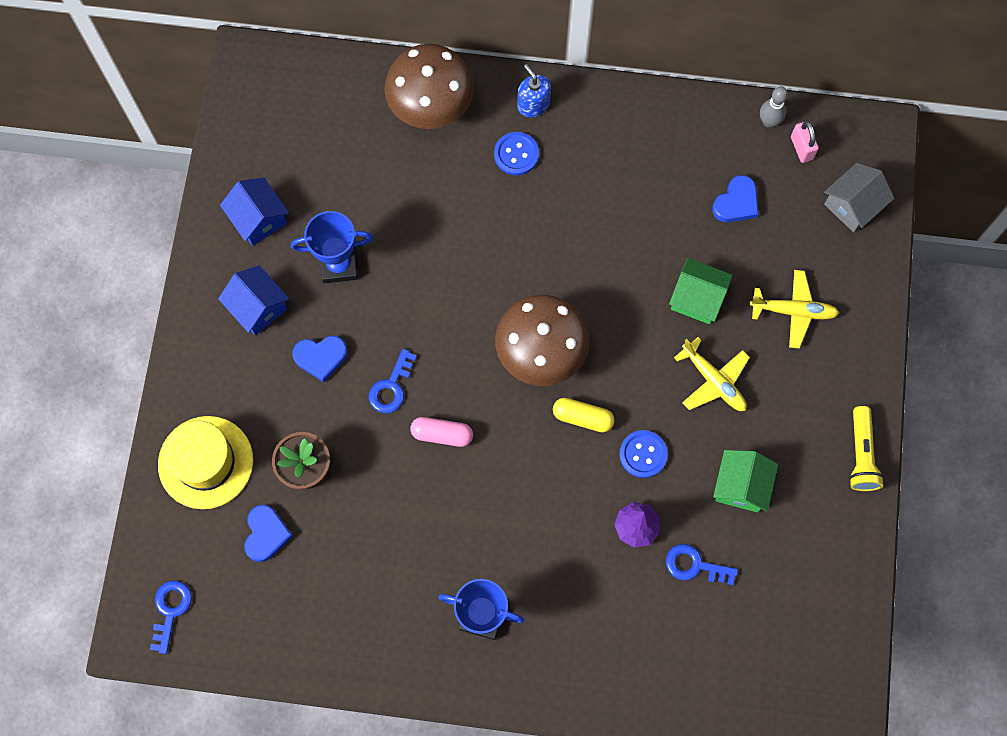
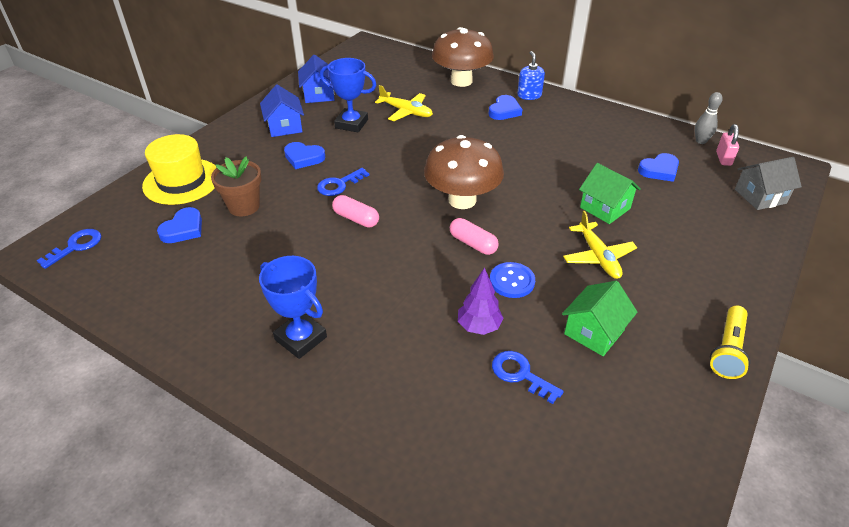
camera: 25 degrees right, 30 degrees down
blue button [494,132,539,175] -> blue heart [489,95,522,120]
yellow capsule [553,398,615,432] -> pink capsule [450,218,499,255]
yellow plane [750,270,839,349] -> yellow plane moved to [375,85,433,121]

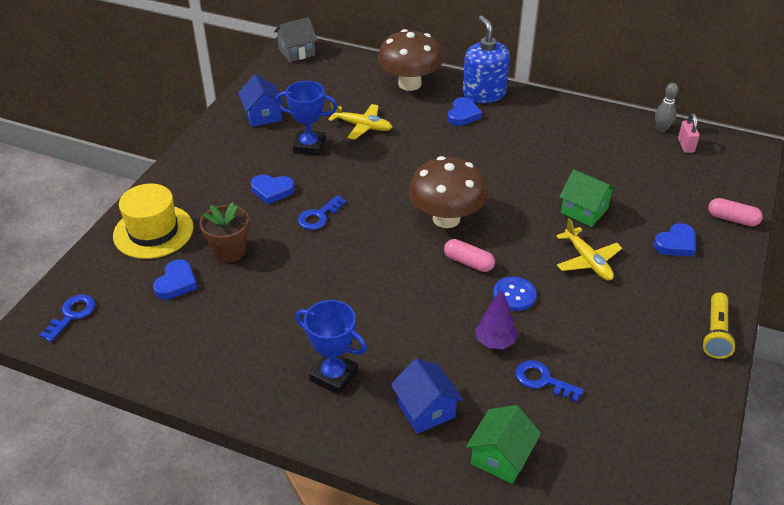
camera: 10 degrees left, 0 degrees up
blue house [260,85,304,137] -> blue house moved to [391,358,463,434]
pink capsule [332,195,379,228] -> pink capsule moved to [708,198,763,226]
blue soap dispenser [517,51,545,100] -> blue soap dispenser [462,16,510,104], size x1.74
green house [562,281,638,356] -> green house moved to [466,405,541,484]
blue heart [638,153,679,182] -> blue heart moved to [653,223,696,257]
grey house [735,157,802,210] -> grey house moved to [274,17,317,62]

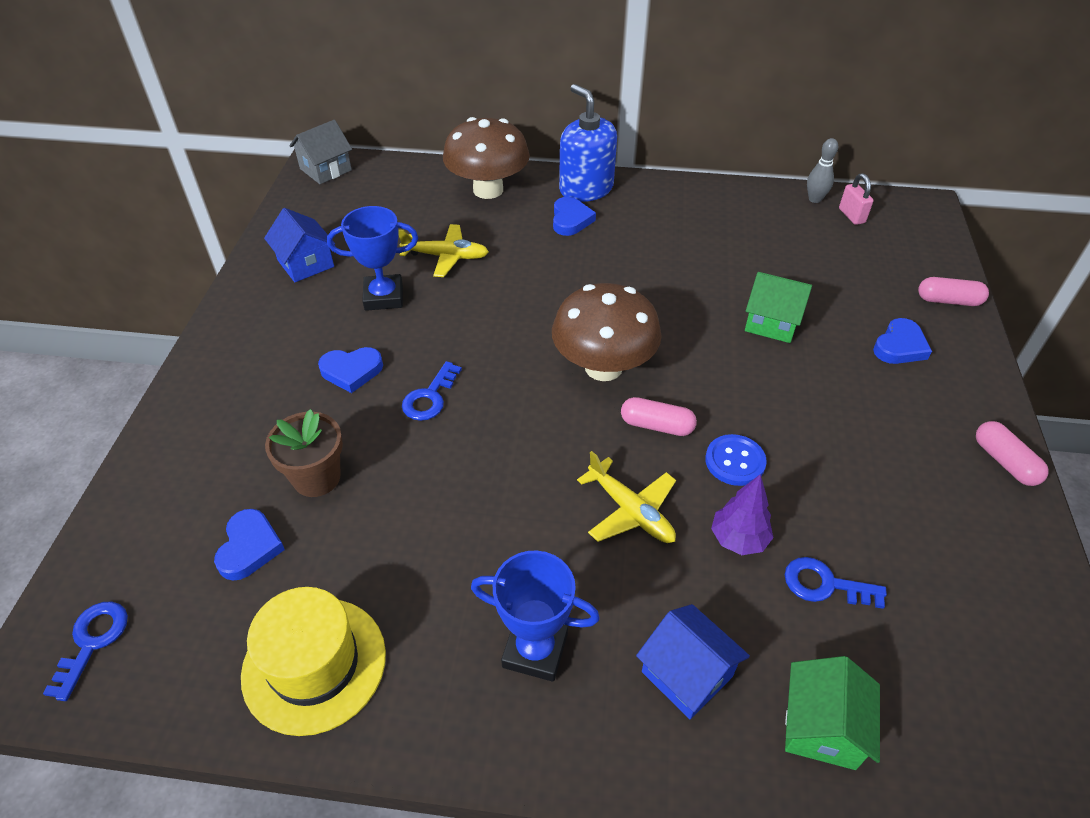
camera: 15 degrees left, 5 degrees up
yellow hat [113,183,193,259] -> yellow hat moved to [241,587,386,736]
yellow plane [556,218,622,281] -> yellow plane moved to [577,451,676,543]
yellow flashlight [702,292,736,359] -> pink capsule [976,421,1049,486]

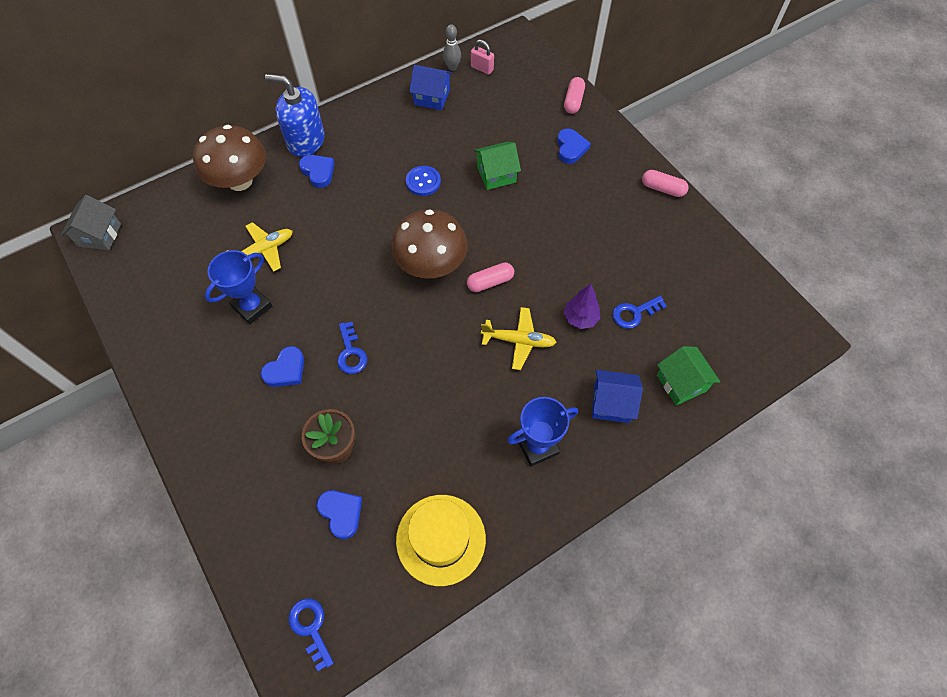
camera: 40 degrees left, 15 degrees up
blue house [264,208,335,282] -> blue house moved to [409,65,452,110]
blue button [705,434,767,486] -> blue button moved to [406,166,441,196]
pink capsule [918,277,989,306] -> pink capsule turned 45 degrees counterclockwise [564,77,585,114]

